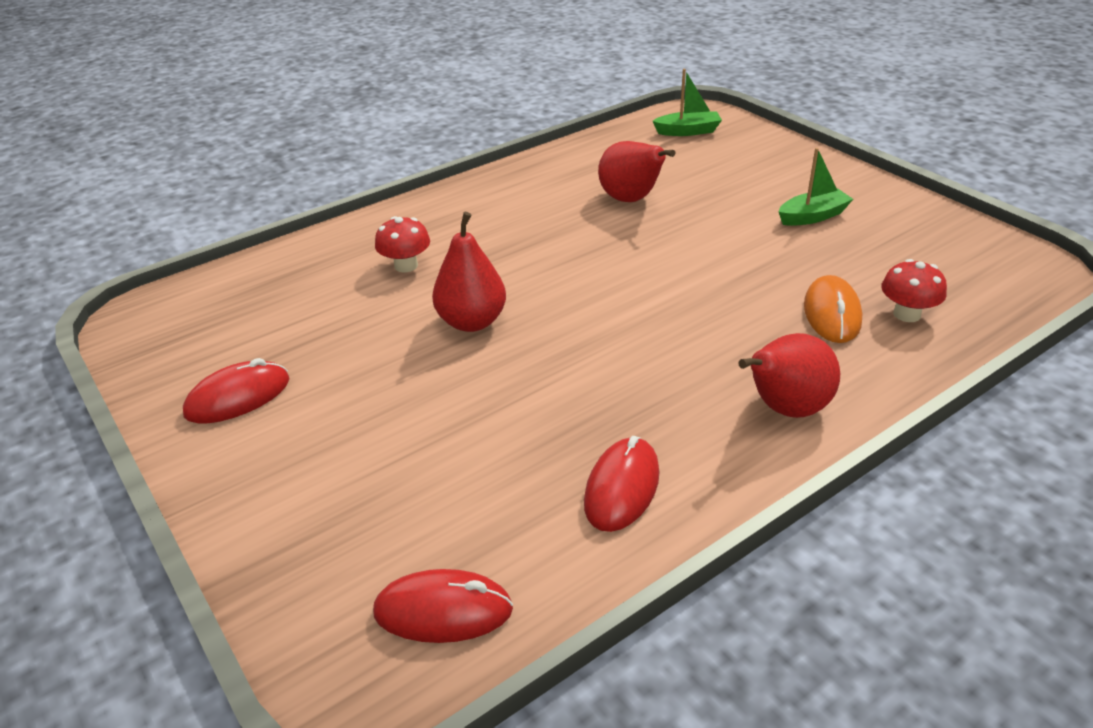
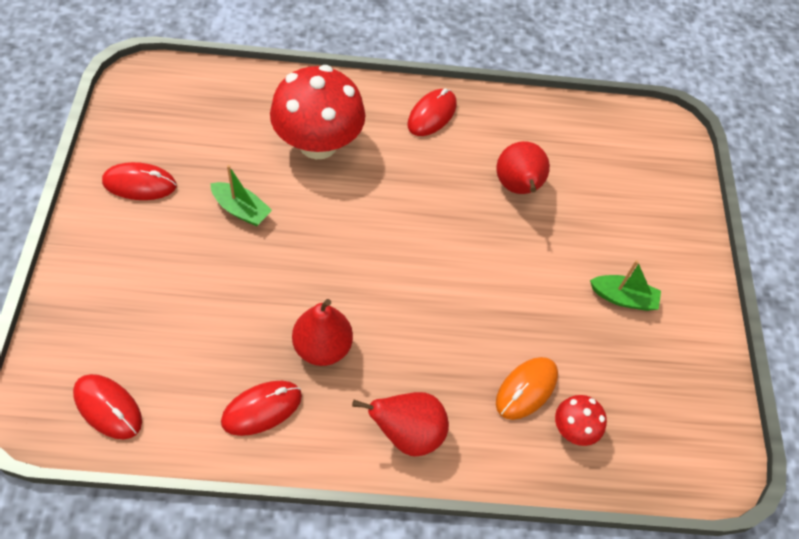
camera: 30 degrees right, 20 degrees up
red mushroom [375,216,430,273] -> red mushroom [270,65,365,159], size x2.15
red pear [432,212,506,332] -> red pear moved to [292,299,353,366]
green boat [653,69,722,136] -> green boat moved to [210,165,272,226]
none -> red mouse [408,89,457,136]

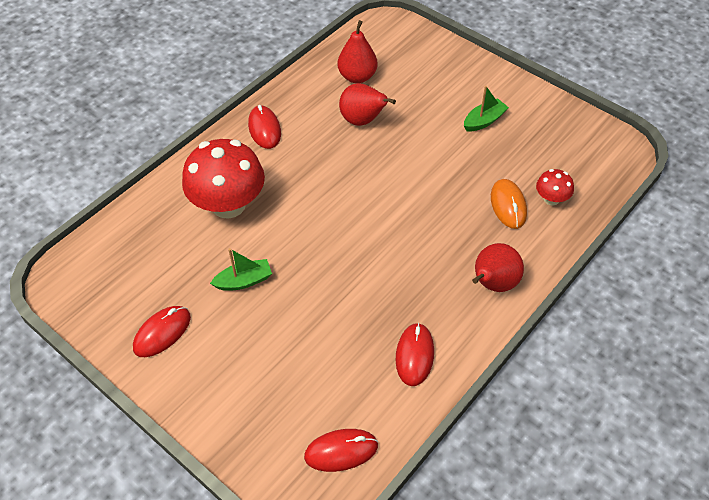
camera: 45 degrees left, 5 degrees down
red pear [292,299,353,366] -> red pear moved to [338,20,378,83]

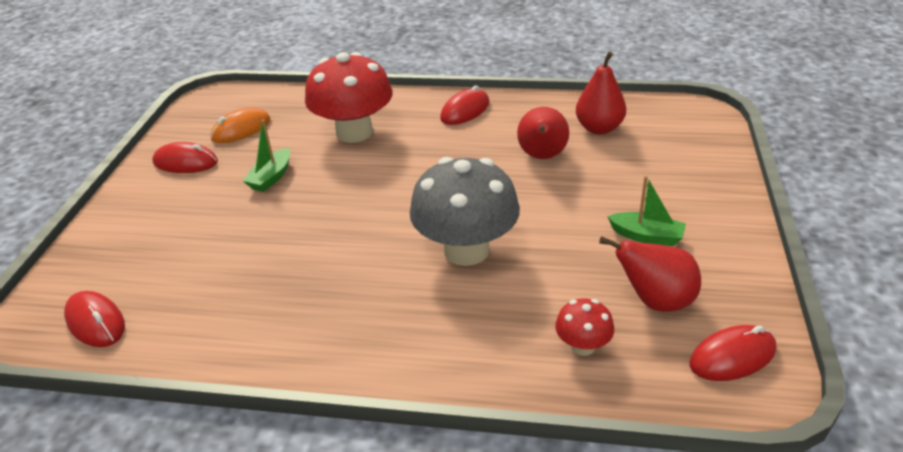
camera: 60 degrees right, 15 degrees down
green boat [210,248,272,291] -> green boat turned 75 degrees clockwise [243,119,290,192]
red mouse [395,323,434,386] -> red mouse moved to [690,325,776,381]
red pear [472,243,524,292] -> red pear moved to [599,236,701,312]
orange mouse [491,179,527,229] -> orange mouse moved to [210,108,271,143]
none -> grey mushroom [410,157,520,266]

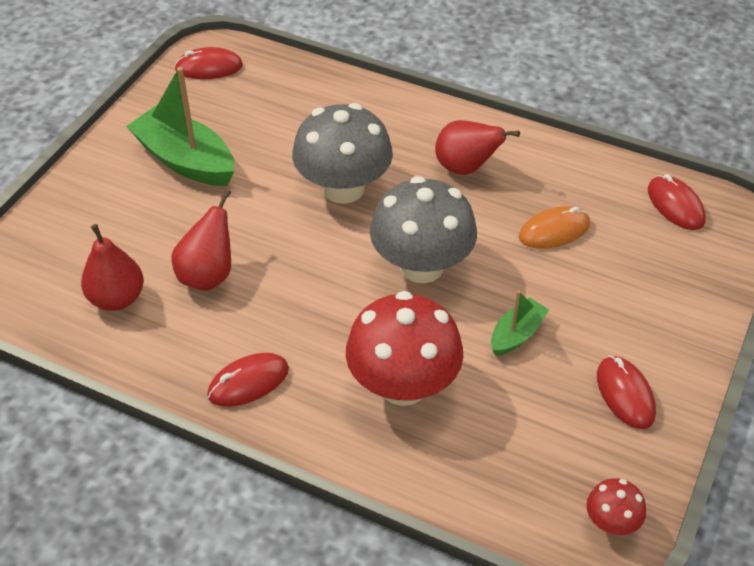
camera: 165 degrees left, 10 degrees up
red mouse [152,142,218,173] -> red mouse turned 45 degrees clockwise [597,355,656,429]
orange mouse [210,108,271,143] -> orange mouse moved to [519,206,590,249]
red mushroom [555,298,614,356] -> red mushroom moved to [586,478,646,535]
red pear [599,236,701,312] -> red pear moved to [435,120,520,175]
green boat [607,176,686,246] -> green boat [126,67,234,186], size x1.89
none -> grey mushroom [370,176,477,283]

